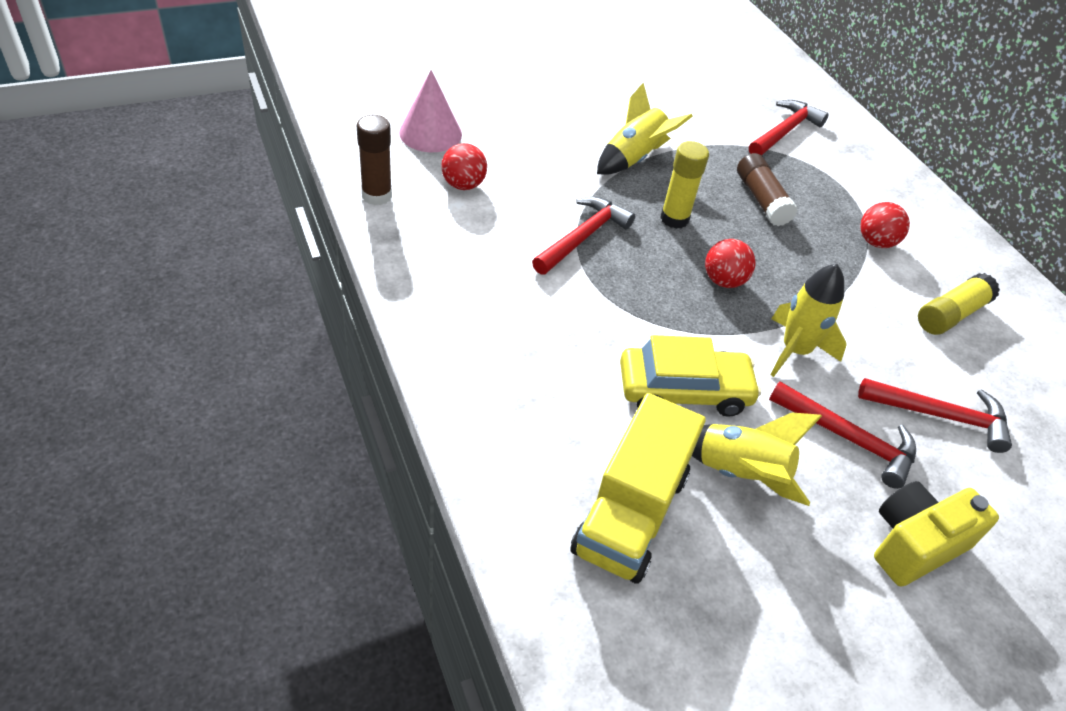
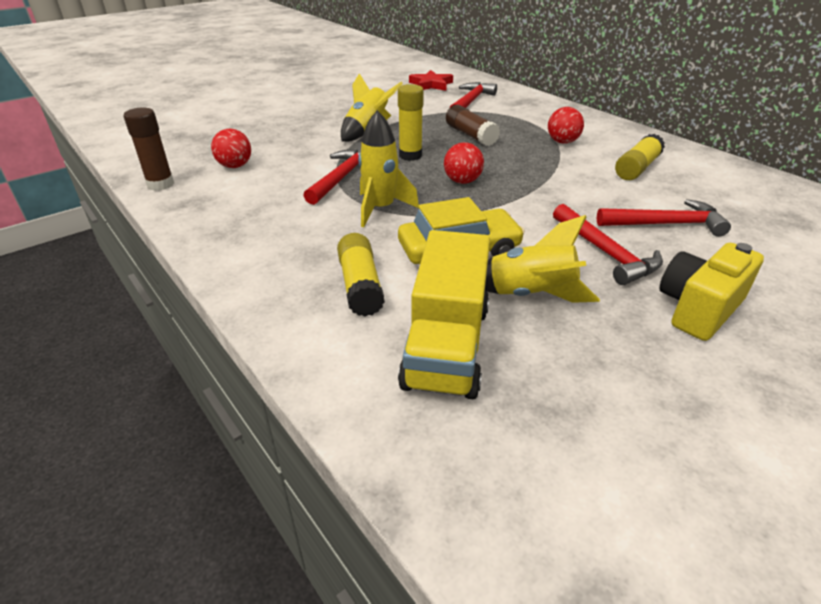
camera: 10 degrees left, 10 degrees down
pink cone [399,70,462,152] -> none
red hammer [769,381,916,489] -> red hammer turned 45 degrees clockwise [553,204,663,285]
yellow rocket [770,264,847,377] -> yellow rocket moved to [358,110,419,227]
none -> yellow glue stick [337,233,385,317]
none -> red star [409,70,453,91]

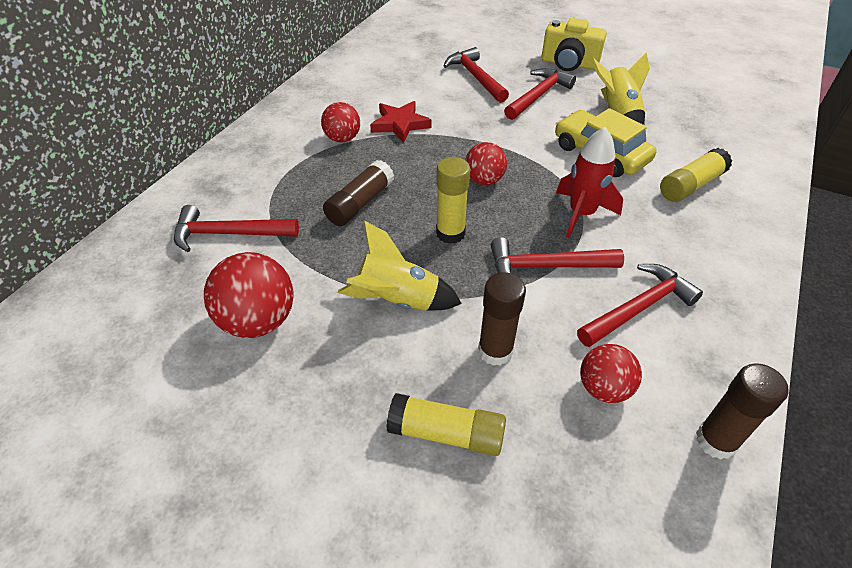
camera: 115 degrees left, 10 degrees up
yellow rocket [358,110,419,227] -> red rocket [556,127,623,238]
yellow truck [398,230,490,399] -> none
red star [409,70,453,91] -> red star moved to [370,101,431,143]
yellow glue stick [615,134,665,180] -> yellow glue stick moved to [387,393,506,456]
none -> red ball [204,252,294,338]
none -> brown glue stick [478,272,526,366]
none -> red hammer [577,264,703,347]

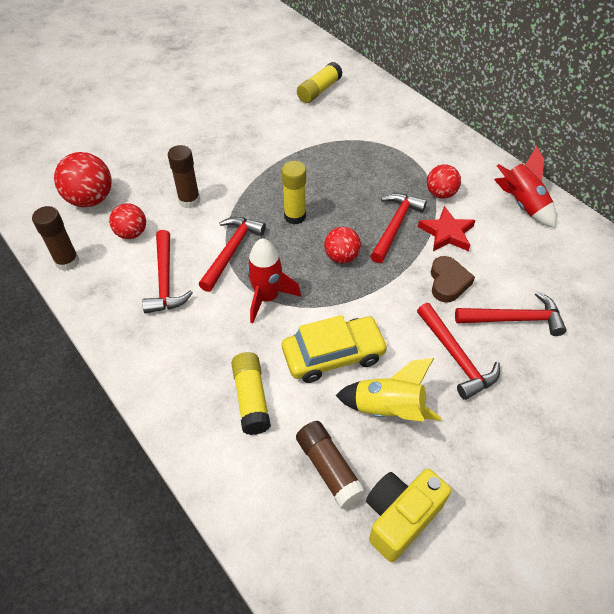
camera: 115 degrees right, 5 degrees up
red hammer [174,205,299,252] -> red hammer moved to [370,193,427,263]
red ball [204,252,294,338] -> red ball moved to [54,152,112,207]
brown glue stick [323,160,394,226] -> brown glue stick moved to [296,421,366,509]
yellow rocket [338,221,462,311] -> none
yellow glue stick [387,393,506,456] -> yellow glue stick moved to [297,62,343,103]
yellow camera [542,18,607,71] -> yellow camera moved to [366,469,451,562]
none -> brown heart [431,256,475,303]
none -> red rocket [494,146,557,228]

